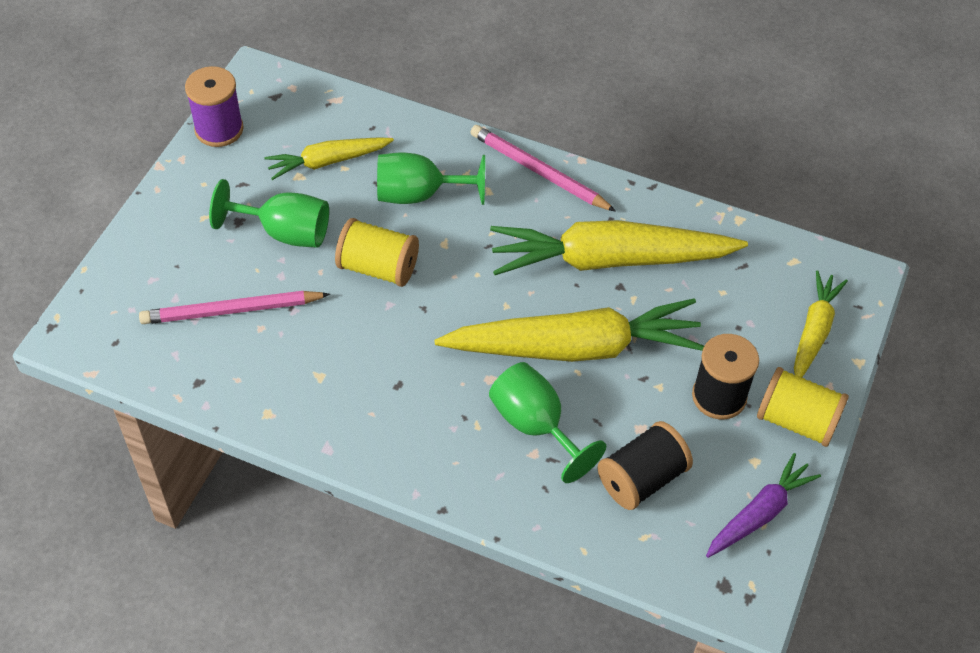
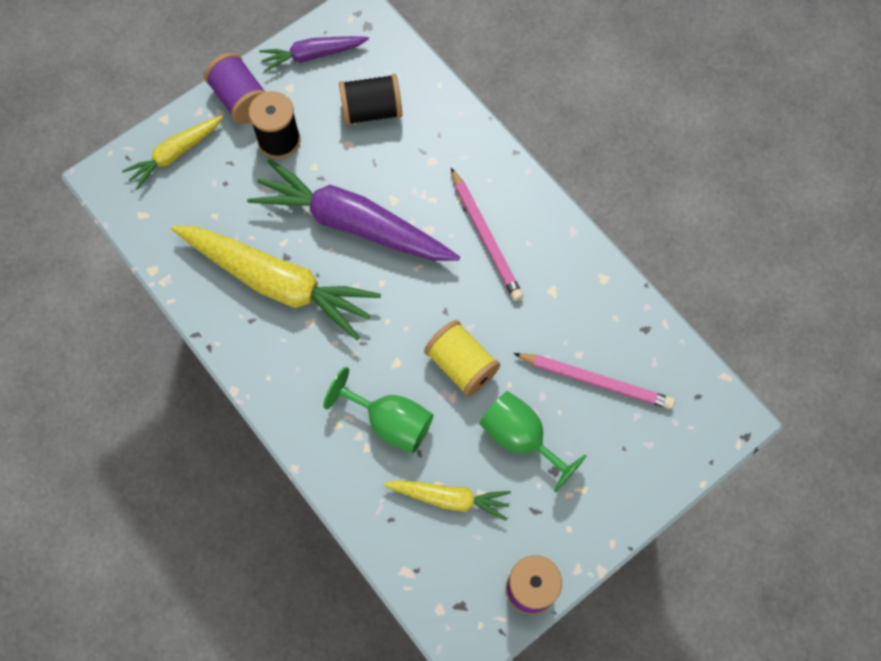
camera: 150 degrees left, 15 degrees up
yellow carrot [434,298,704,362] -> purple carrot [247,159,460,261]
pink pencil [470,125,616,212] -> pink pencil moved to [451,168,523,301]
green goblet [489,362,606,483] -> none
yellow spool [757,367,849,447] -> purple spool [204,53,266,124]

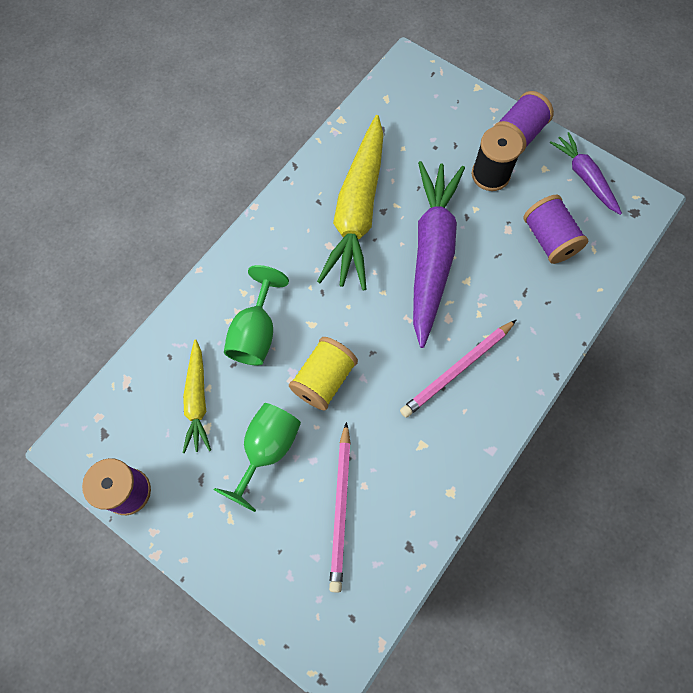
camera: 75 degrees right, 0 degrees up
yellow carrot [122,115,223,190] -> none
black spool [339,74,402,125] -> purple spool [523,195,588,264]

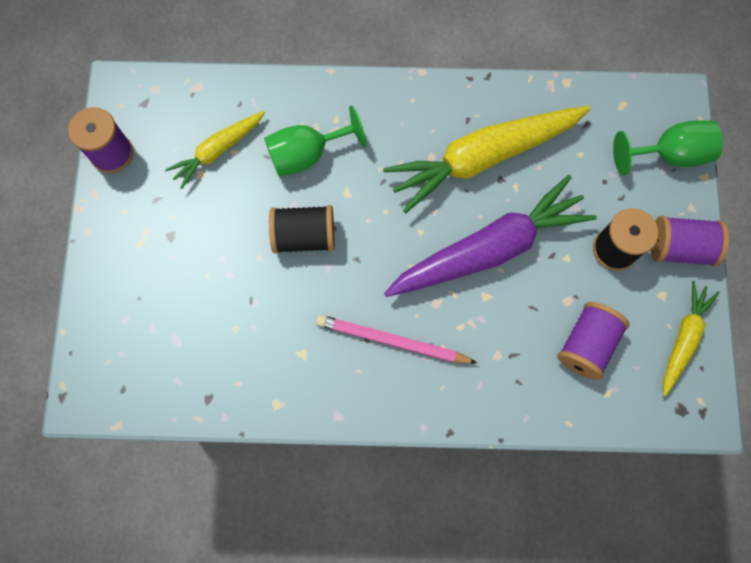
camera: 55 degrees right, 5 degrees up
green goblet [214,403,301,512] -> green goblet moved to [613,120,723,175]
yellow spool [289,337,358,411] -> black spool [269,205,335,254]
pink pencil [329,422,351,593] -> none
purple carrot [550,132,622,215] -> yellow carrot [663,281,720,396]

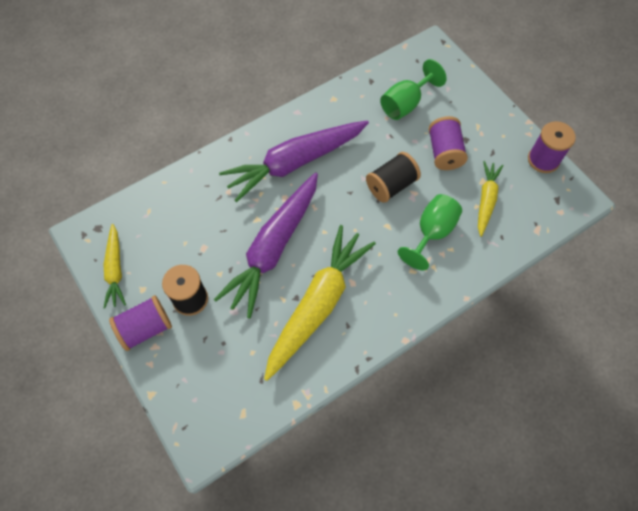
camera: 145 degrees right, 10 degrees down
pink pencil [316,315,477,364] -> purple carrot [219,121,369,202]
purple spool [557,302,629,380] -> purple spool moved to [428,116,468,170]
green goblet [613,120,723,175] -> green goblet moved to [380,59,447,120]

